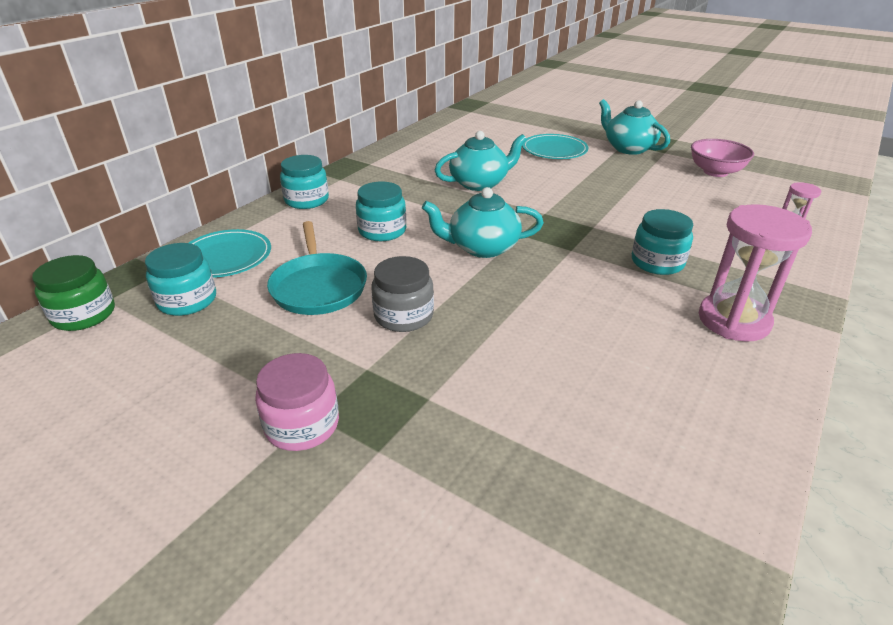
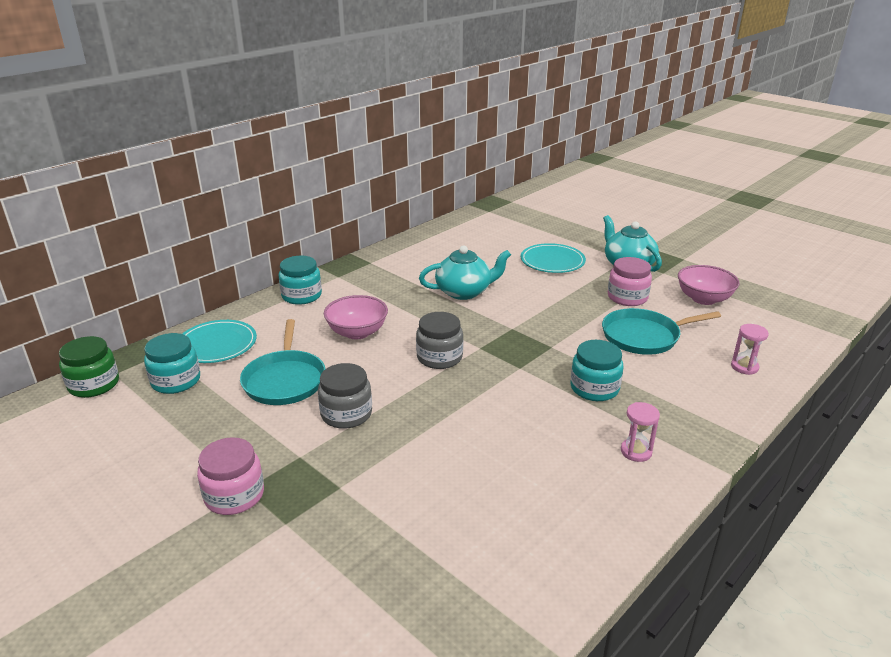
camera: 10 degrees right, 5 degrees down
turquoise jar [356,182,406,241] -> pink bowl [324,295,388,339]
turquoise teapot [422,187,544,258] -> grey jar [416,312,463,369]
pink hourglass [699,204,812,342] -> pink hourglass [621,402,660,462], size x0.50
none -> turquoise pan [602,308,721,355]
none -> pink jar [608,257,652,306]

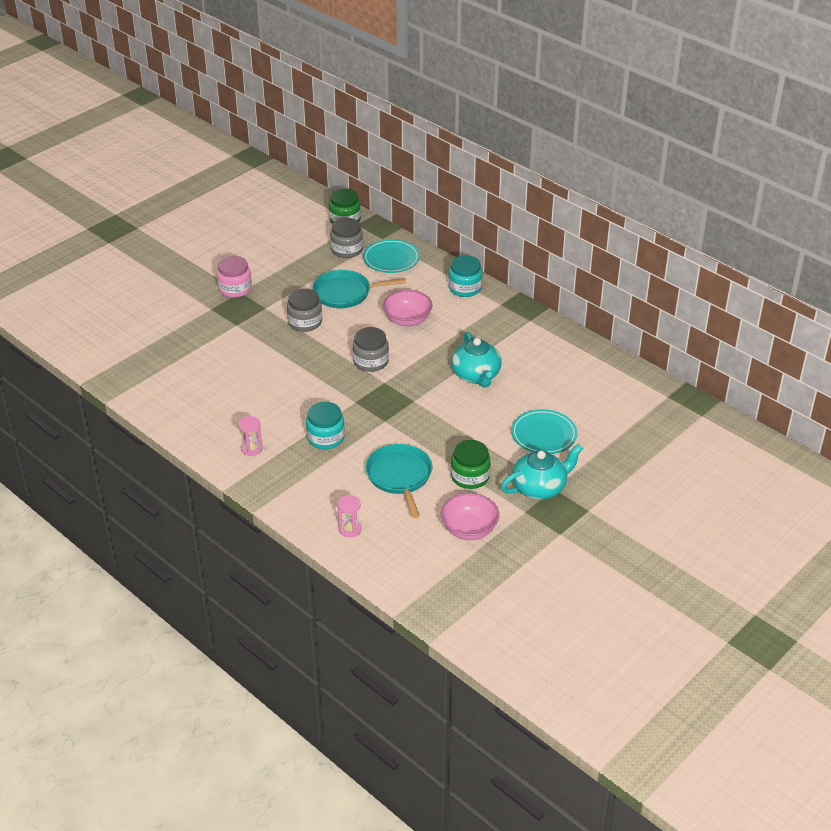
camera: 90 degrees right, 10 degrees up
turquoise jar [144,333,200,394] -> grey jar [330,218,363,258]
pink jar [608,257,652,306] -> green jar [451,440,490,489]

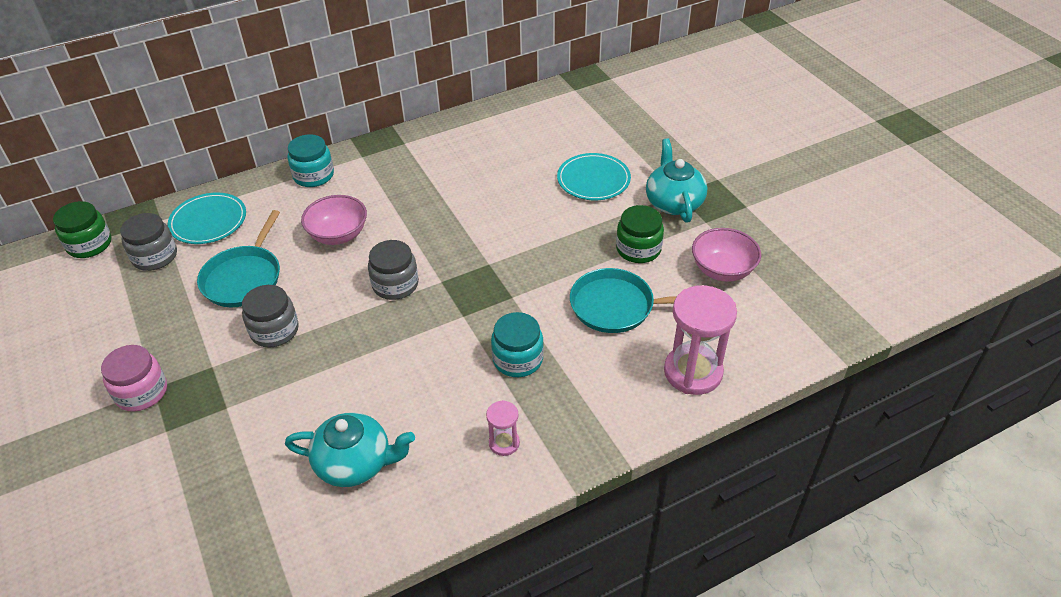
camera: 70 degrees left, 5 degrees up
pink hourglass [338,495,362,537] -> pink hourglass [664,285,737,395], size x2.01
turquoise teapot [451,332,502,387] -> turquoise teapot moved to [285,412,415,487]

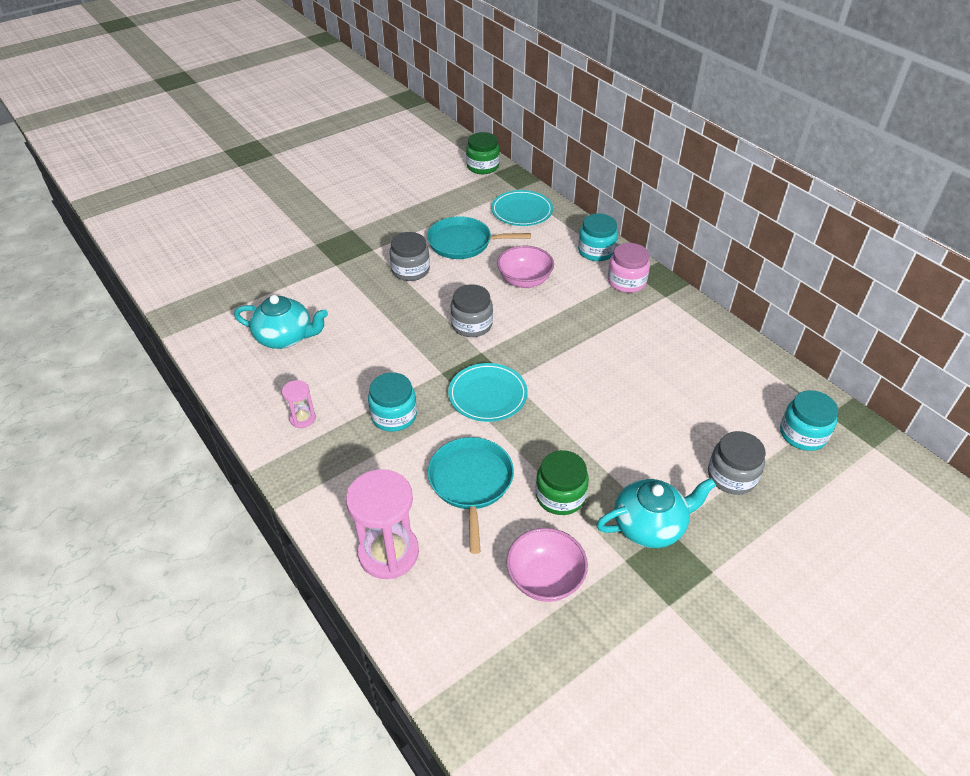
camera: 80 degrees right, 0 degrees up
pink jar [101,345,167,412] -> pink jar moved to [608,243,650,293]
grey jar [120,213,177,271] -> grey jar moved to [708,431,766,495]
turquoise teapot [285,412,415,487] -> turquoise teapot turned 75 degrees counterclockwise [234,295,328,349]
turquoise plate [557,153,631,200] -> turquoise plate moved to [448,363,528,422]
none -> turquoise jar [780,390,838,451]

